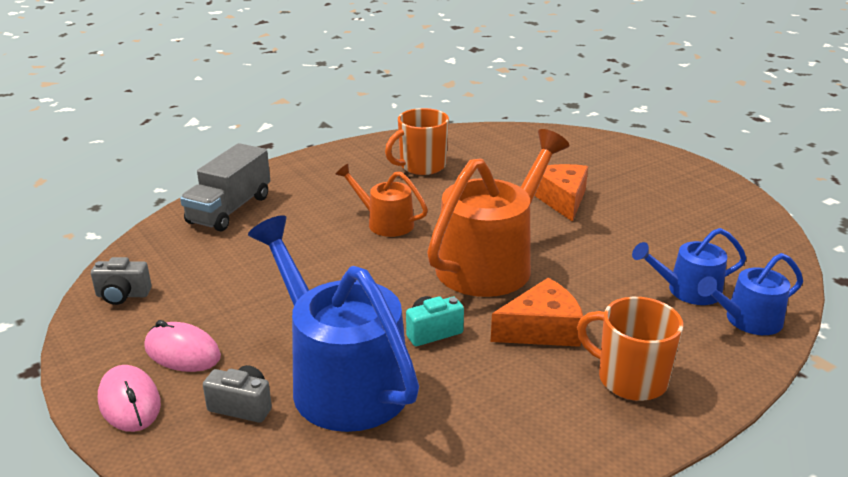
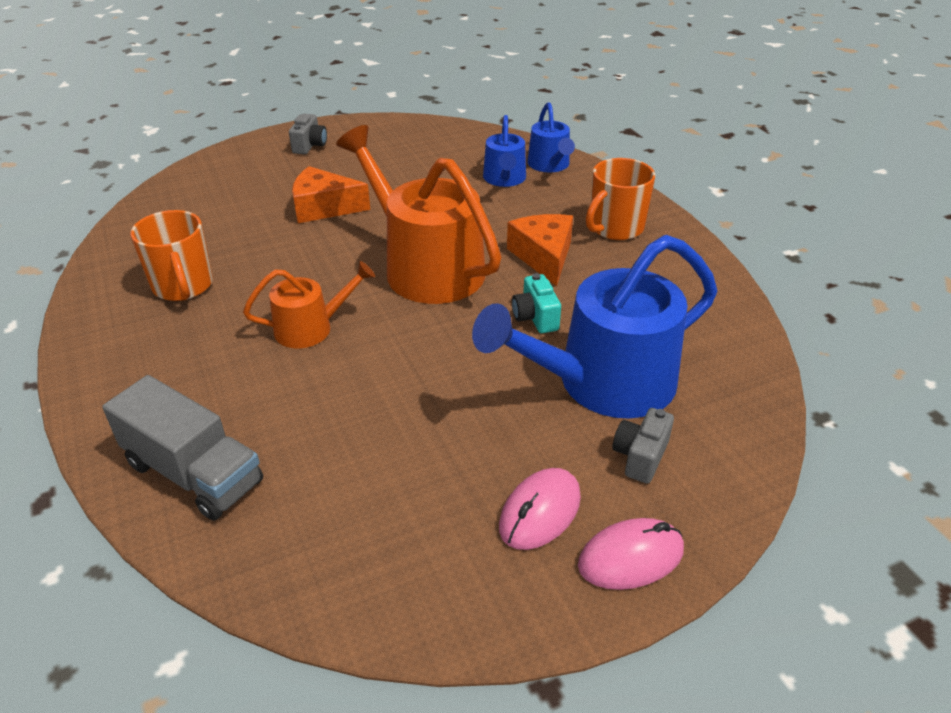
camera: 80 degrees left, 10 degrees up
grey camera [91,257,152,305] -> grey camera moved to [289,114,327,154]
orange watering can [335,164,428,237] -> orange watering can turned 150 degrees counterclockwise [243,261,375,348]

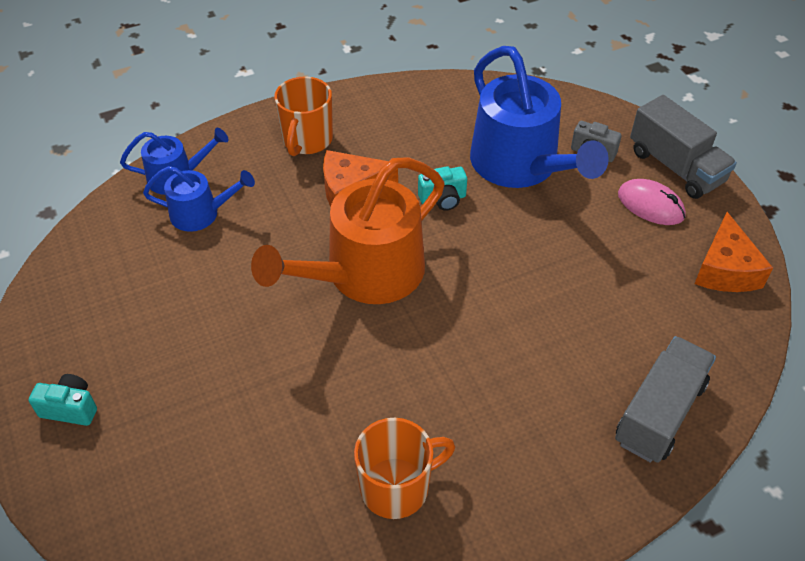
camera: 90 degrees left, 10 degrees up
orange watering can [243,261,375,348] -> none
grey camera [289,114,327,154] -> turquoise camera [29,374,97,426]
orange cheese [292,166,370,223] -> orange cheese moved to [694,212,773,292]
pink mouse [578,518,684,590] -> grey truck [630,95,737,199]
orange mug [586,158,655,240] -> orange mug turned 60 degrees clockwise [274,76,333,156]

